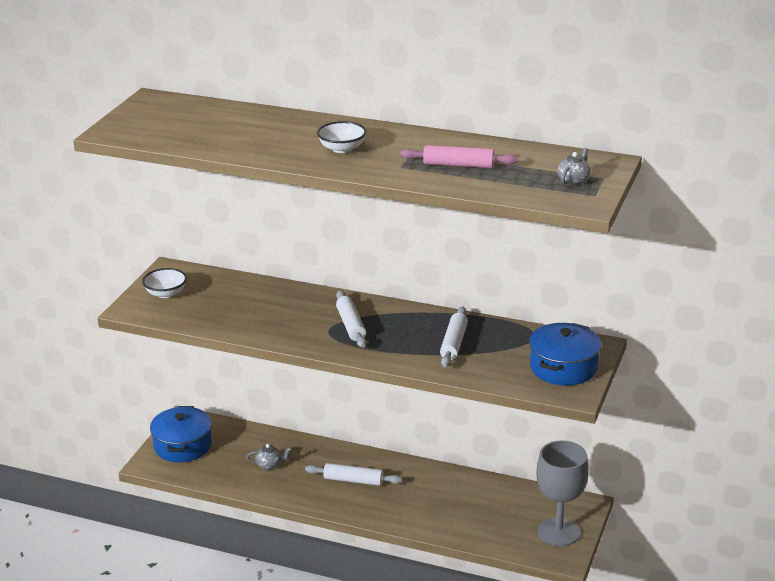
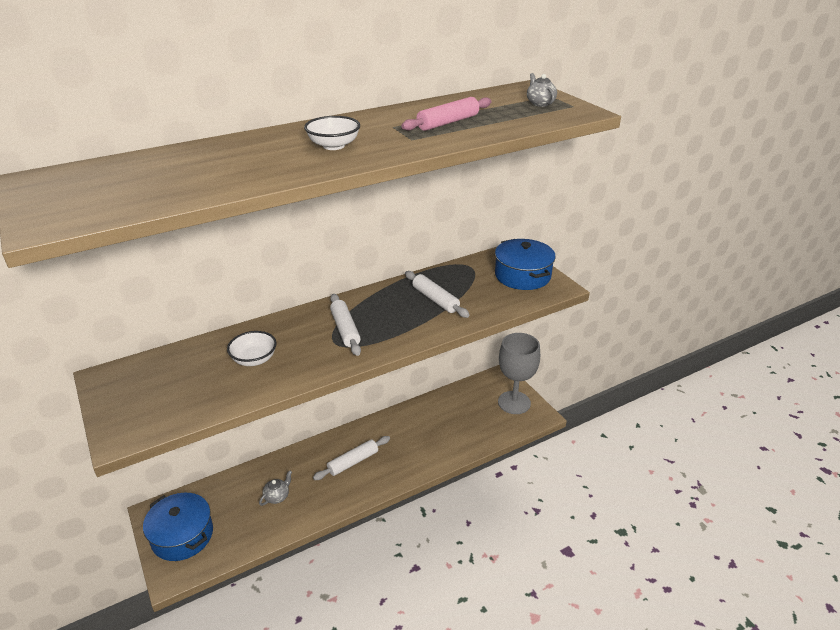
camera: 50 degrees left, 5 degrees up
white bowl [142,268,187,298] -> white bowl moved to [227,331,277,366]
white rolling pin [336,290,366,348] -> white rolling pin turned 45 degrees clockwise [330,294,361,356]

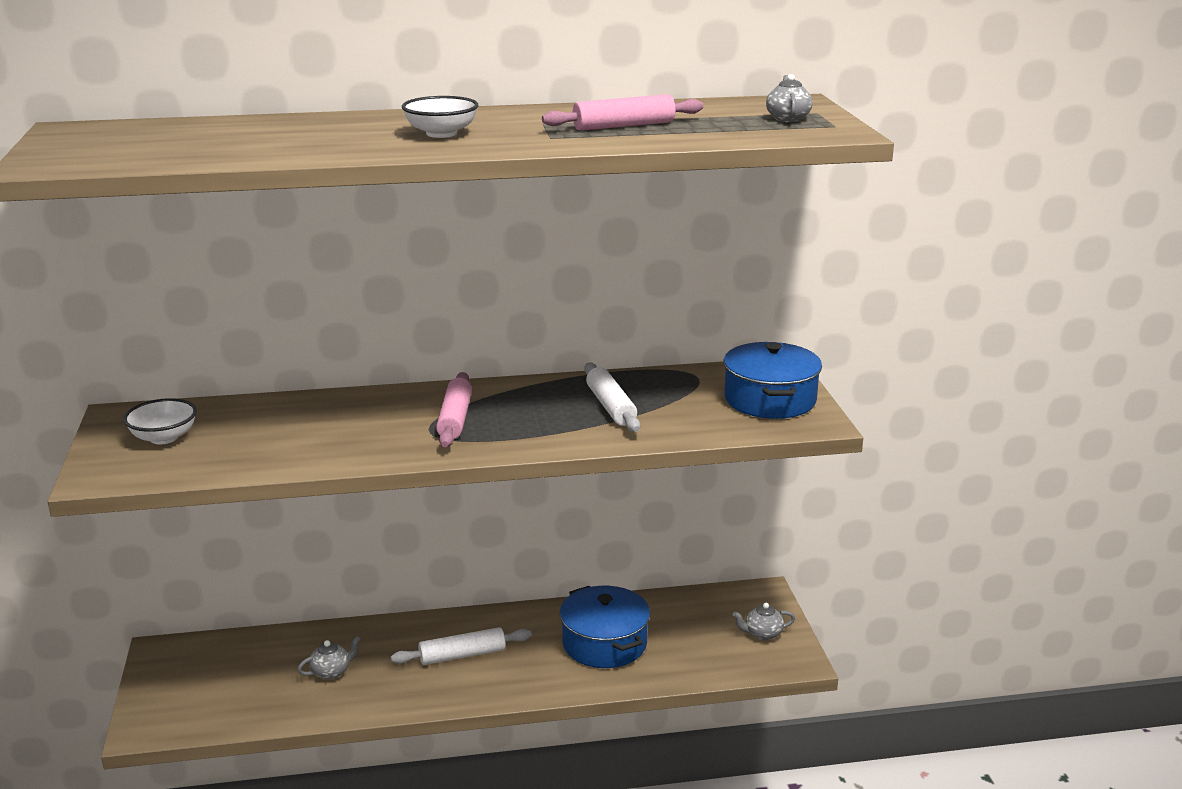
camera: 20 degrees right, 10 degrees down
blue pot [143,493,213,561] -> blue pot moved to [560,586,650,668]
white bowl [227,331,277,366] -> white bowl moved to [123,398,197,444]
white rolling pin [330,294,361,356] -> pink rolling pin [436,372,472,447]
grey goblet [498,333,540,414] -> grey teapot [733,603,795,640]

